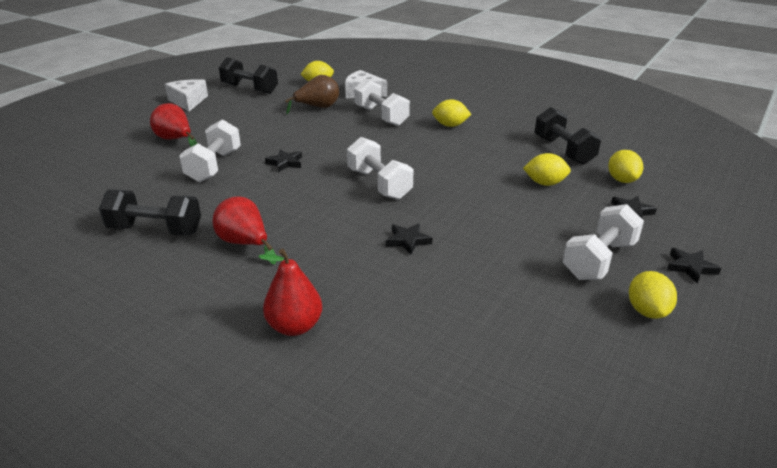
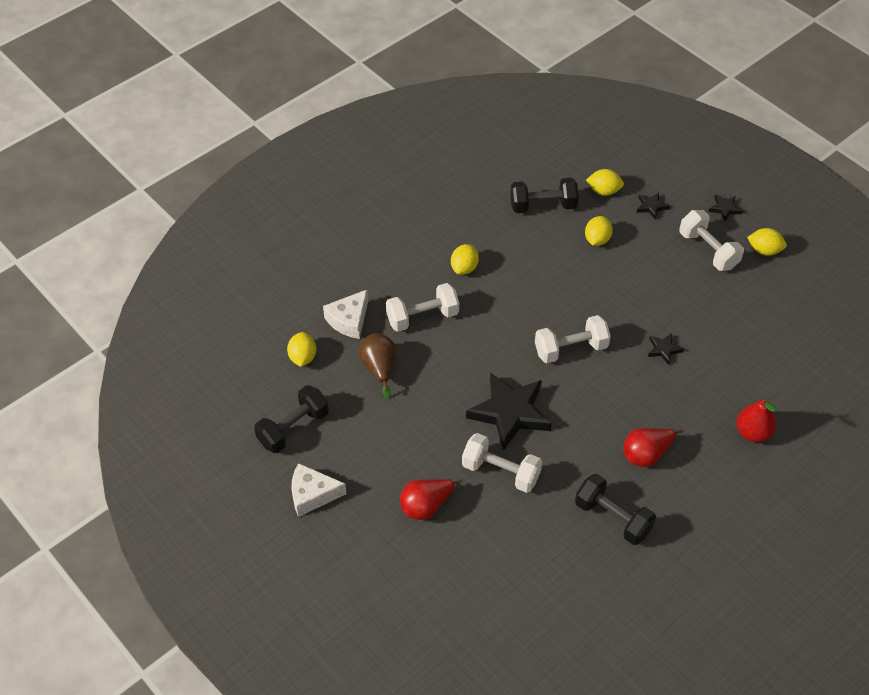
camera: 75 degrees left, 20 degrees up
black dumbbell [99,190,201,236] -> black dumbbell turned 75 degrees counterclockwise [575,474,656,545]
black star [265,149,302,172] -> black star [466,372,552,451], size x2.28

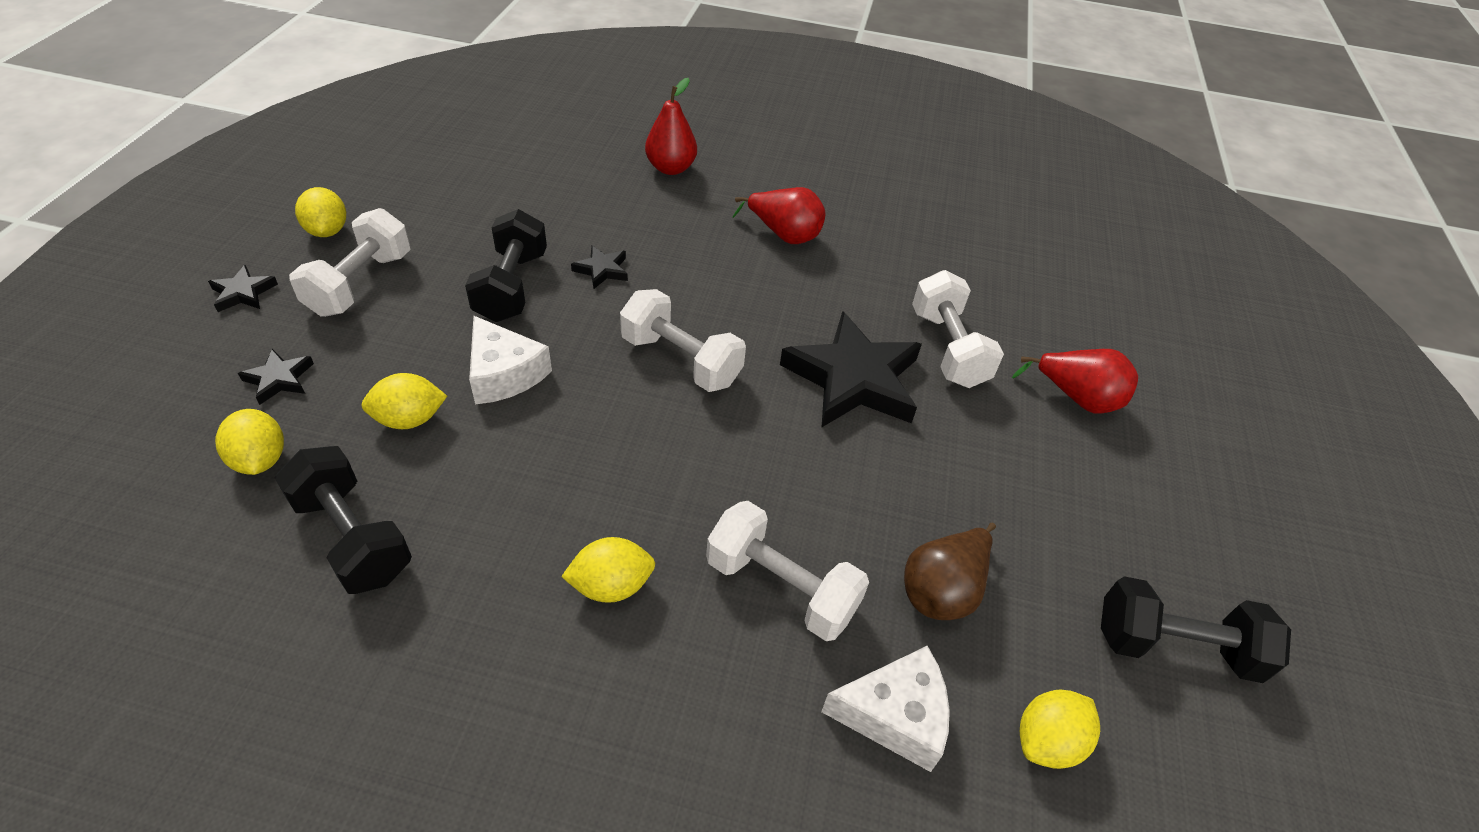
camera: 130 degrees left, 5 degrees down
white cheese [291,463,346,517] -> white cheese moved to [469,316,552,404]
black dumbbell [575,474,656,545] -> black dumbbell moved to [465,209,547,322]

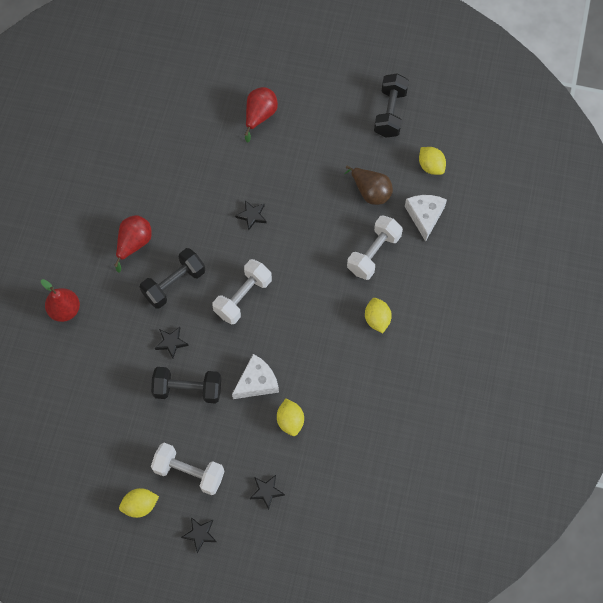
camera: 85 degrees left, 20 degrees up
yellow lemon [215,409,284,475] -> none
black dumbbell [274,446,412,594] -> black dumbbell moved to [140,248,205,309]
black star [780,311,922,427] -> black star [235,200,267,231], size x0.44
white dumbbell [912,270,1004,388] -> none

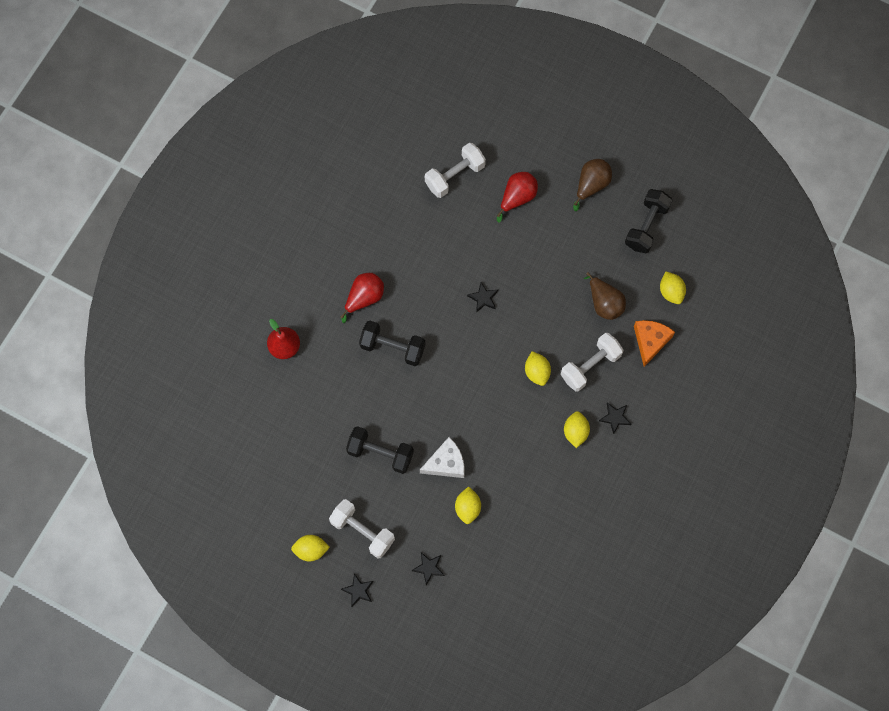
camera: 15 degrees right, 5 degrees up
black dumbbell [140,248,205,309] -> black dumbbell turned 45 degrees clockwise [359,321,425,366]
black star [155,327,189,358] -> black star moved to [599,403,631,434]
white dumbbell [213,259,272,324] -> white dumbbell moved to [425,143,486,198]
white cheese [405,195,447,242] -> orange cheese [634,320,675,367]
none -> yellow lemon [525,351,551,386]
none -> brown pear [573,159,612,211]

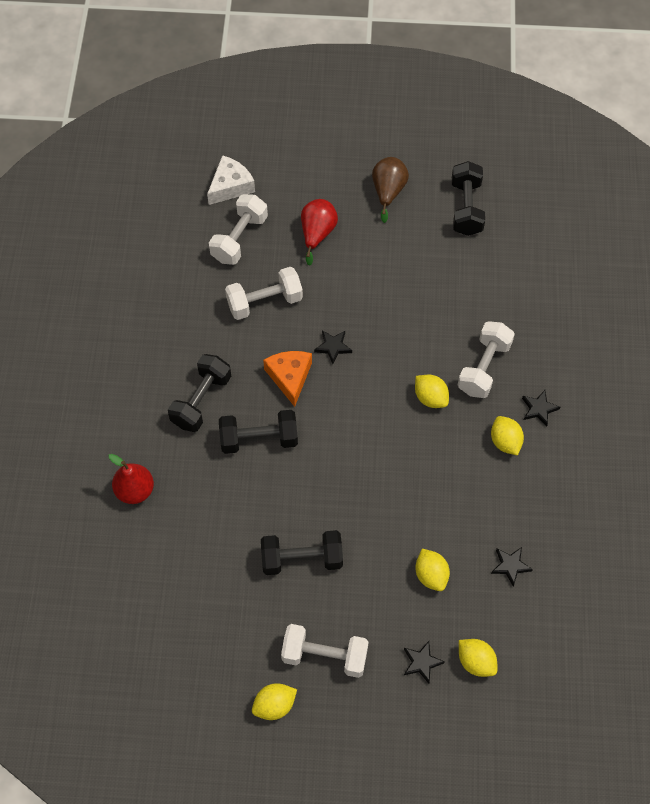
camera: 25 degrees left, 10 degrees down
red pear [341,273,384,323] -> black dumbbell [168,354,231,432]
black star [341,574,374,607] -> black star moved to [491,547,533,586]
white cheese [420,437,465,478] -> white cheese moved to [207,155,255,205]
brown pear [584,272,626,320] -> none
orange cheese [634,320,675,367] -> orange cheese moved to [263,351,312,407]
yellow lemon [660,271,686,304] -> yellow lemon moved to [459,639,497,677]
none -> white dumbbell [225,267,303,320]

